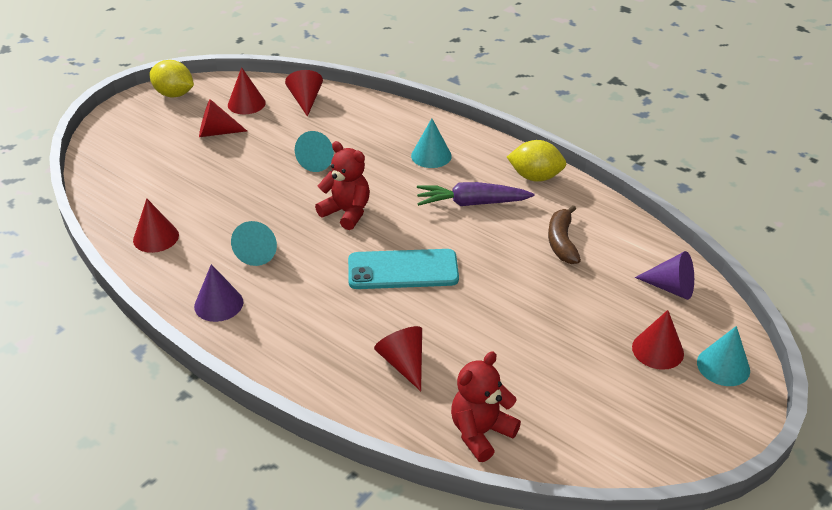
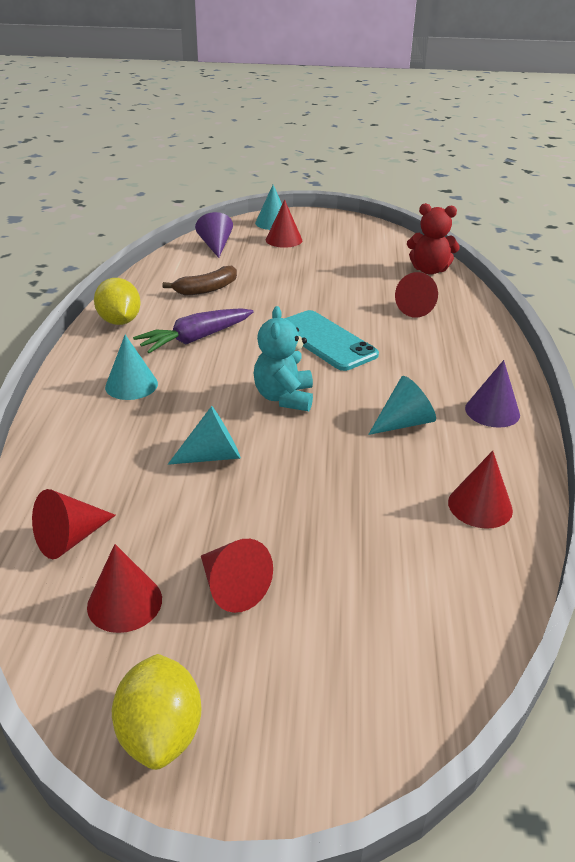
camera: 125 degrees left, 5 degrees down
red teddy bear [315,141,370,230] -> turquoise teddy bear [254,306,313,411]
purple carrot [417,182,534,206] -> purple carrot turned 90 degrees clockwise [133,308,254,353]

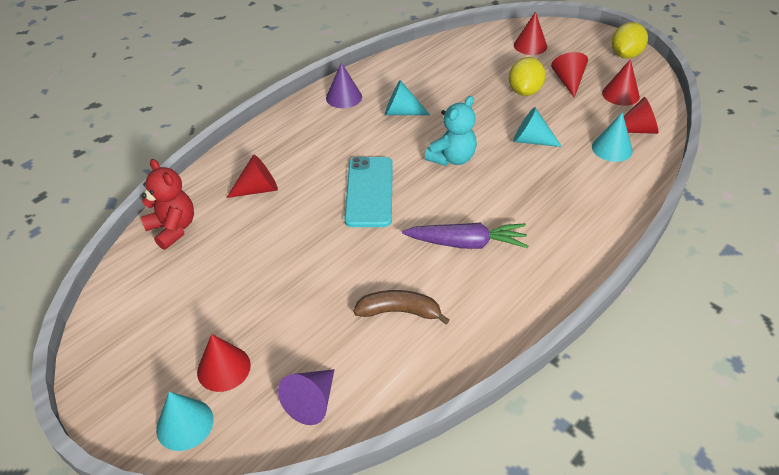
camera: 140 degrees left, 10 degrees up
yellow lemon [94,278,141,325] -> yellow lemon moved to [509,57,546,96]
turquoise cone [105,335,158,400] -> turquoise cone moved to [592,112,633,162]
red cone [448,451,513,529] -> red cone moved to [514,12,547,55]

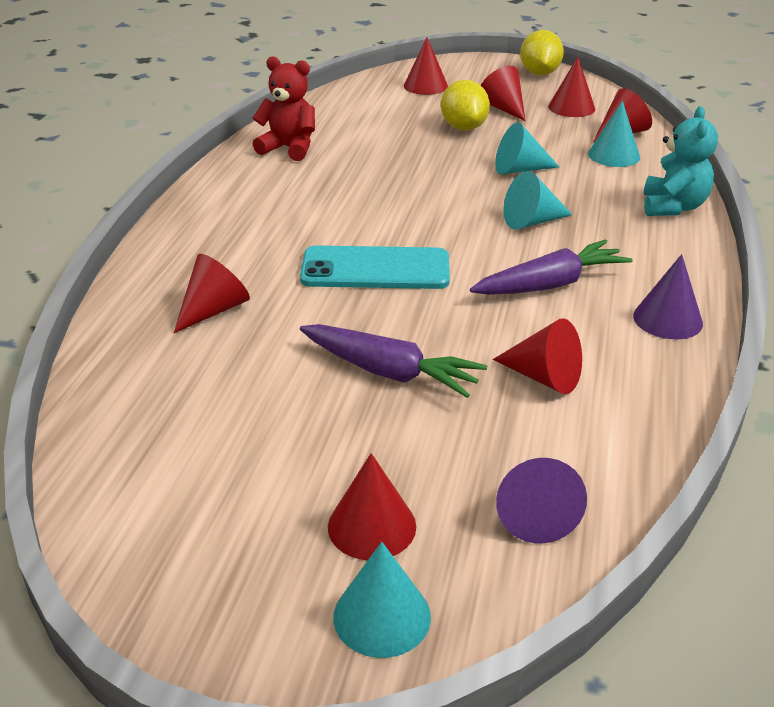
camera: 30 degrees left, 10 degrees down
red teddy bear [141,159,194,250] -> red teddy bear moved to [253,56,315,161]
purple cone [326,62,362,108] -> purple cone moved to [633,254,703,339]
turquoise phone [344,157,393,227] -> turquoise phone turned 60 degrees counterclockwise [300,245,450,289]
brown banana [353,290,450,325] -> red cone [493,318,582,394]
turquoise cone [385,80,430,115] -> turquoise cone moved to [503,171,572,230]
turquoise teddy bear [425,96,477,166] -> turquoise teddy bear moved to [644,106,718,216]
none -> purple carrot [300,324,487,398]

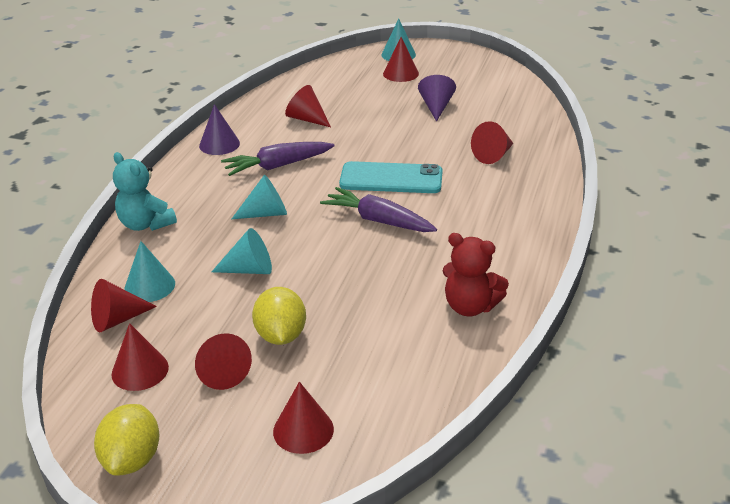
camera: 175 degrees left, 0 degrees up
purple carrot [300,324,487,398] -> purple carrot moved to [320,187,437,232]
purple cone [496,458,587,543] -> purple cone moved to [418,75,456,122]
turquoise teddy bear [644,106,718,216] -> turquoise teddy bear turned 60 degrees counterclockwise [113,152,177,231]

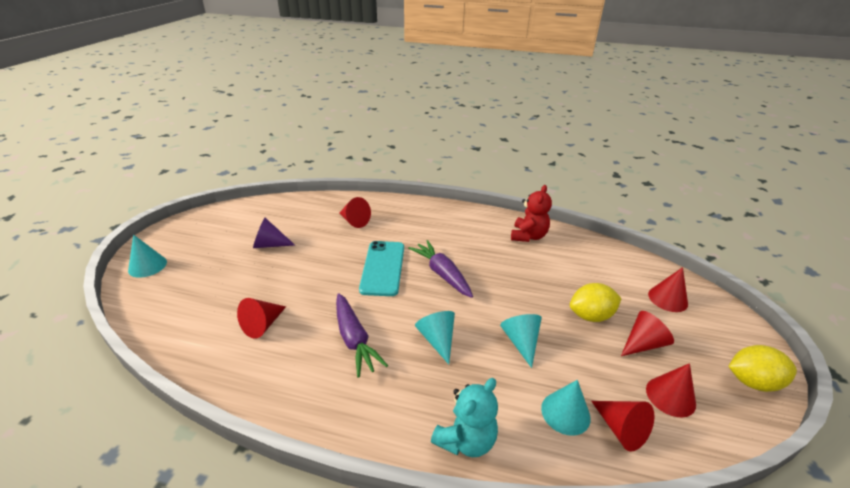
camera: 95 degrees left, 0 degrees up
purple cone [199,104,240,155] -> none
purple carrot [320,187,437,232] -> purple carrot turned 120 degrees clockwise [408,240,473,298]
red cone [383,37,419,82] -> none

